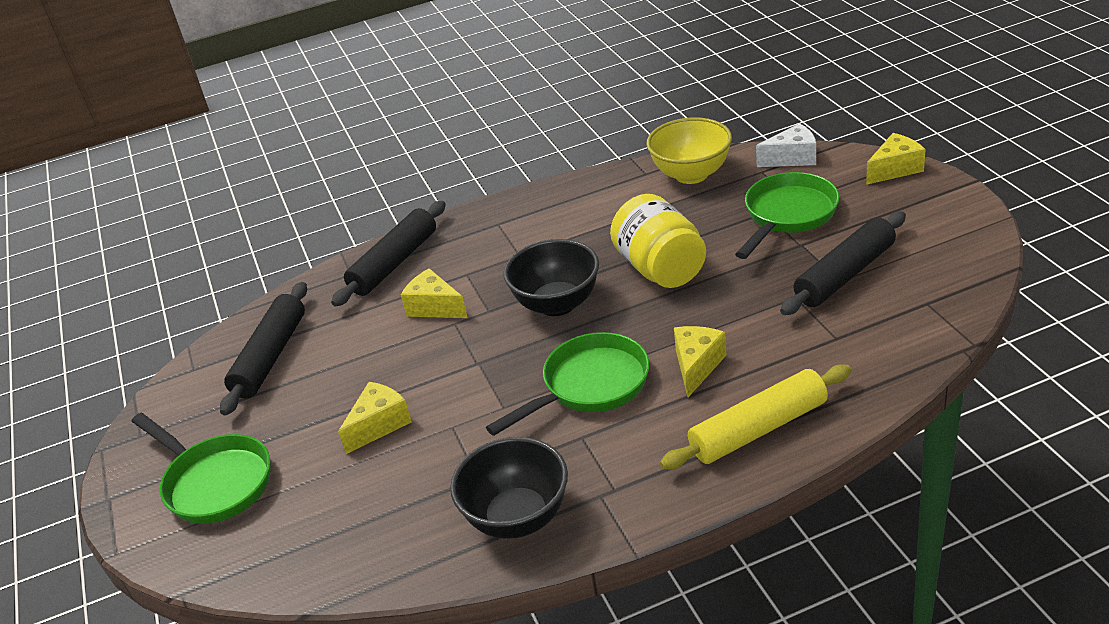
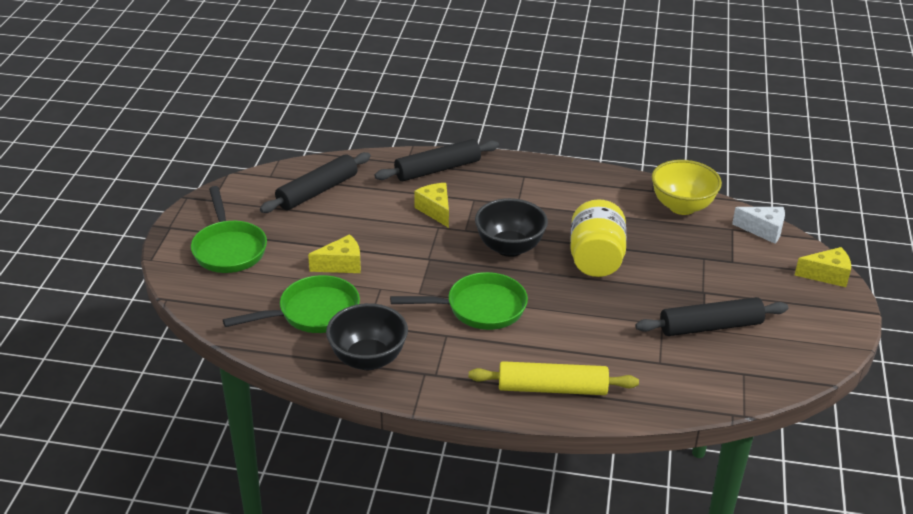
camera: 25 degrees right, 0 degrees up
yellow cheese [674,326,726,397] -> none
green pan [735,172,839,259] -> green pan moved to [223,275,360,333]

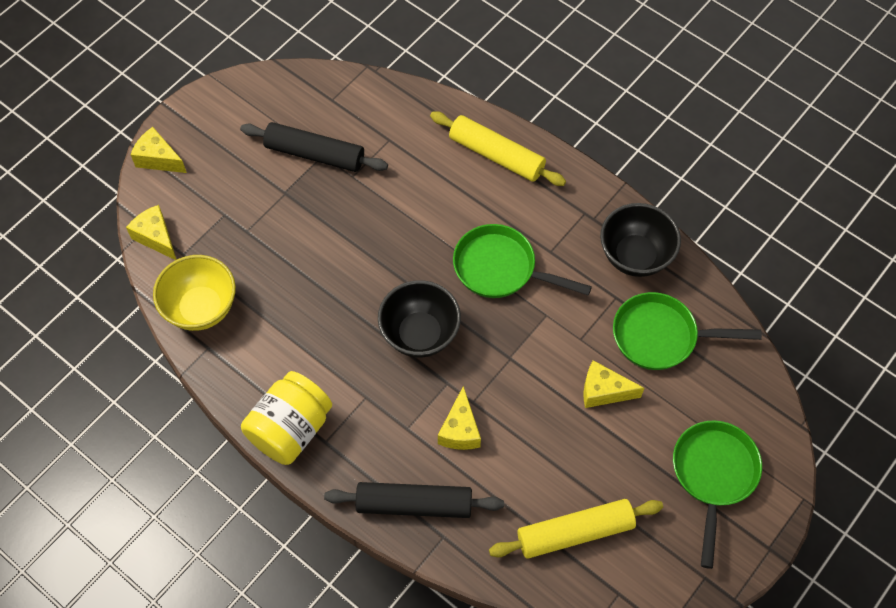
camera: 150 degrees left, 25 degrees up
black rolling pin [260,152,371,213] -> yellow rolling pin [489,499,663,559]
yellow jar [570,200,626,277] -> yellow jar moved to [241,371,332,465]
white cheese [732,207,785,244] -> yellow cheese [126,205,177,260]

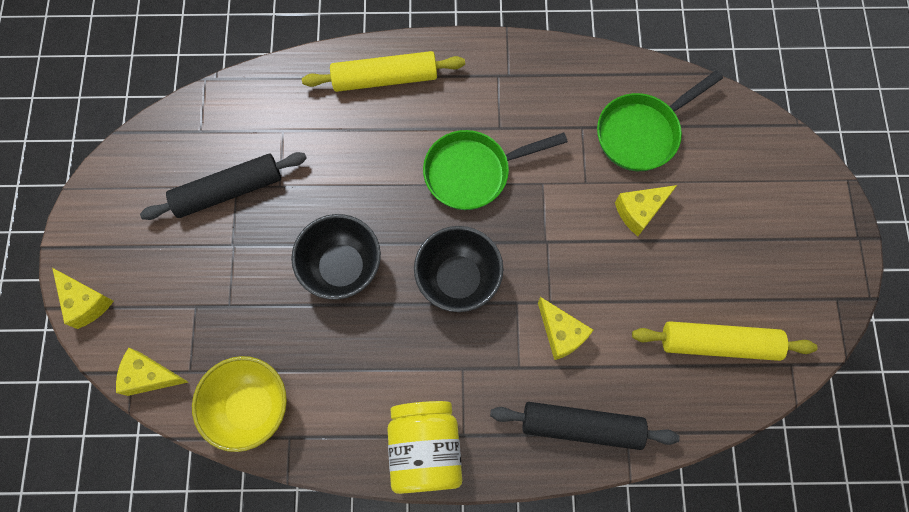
camera: 40 degrees left, 10 degrees up
yellow cheese [130,127,187,173] -> yellow cheese turned 120 degrees counterclockwise [52,268,114,329]
black rolling pin [324,482,504,518] -> black rolling pin turned 45 degrees clockwise [490,402,680,450]
yellow rolling pin [489,499,663,559] -> yellow rolling pin turned 60 degrees clockwise [632,321,817,361]
black bowl [600,203,681,277] -> black bowl moved to [291,214,381,300]
green pan [673,420,762,569] -> none

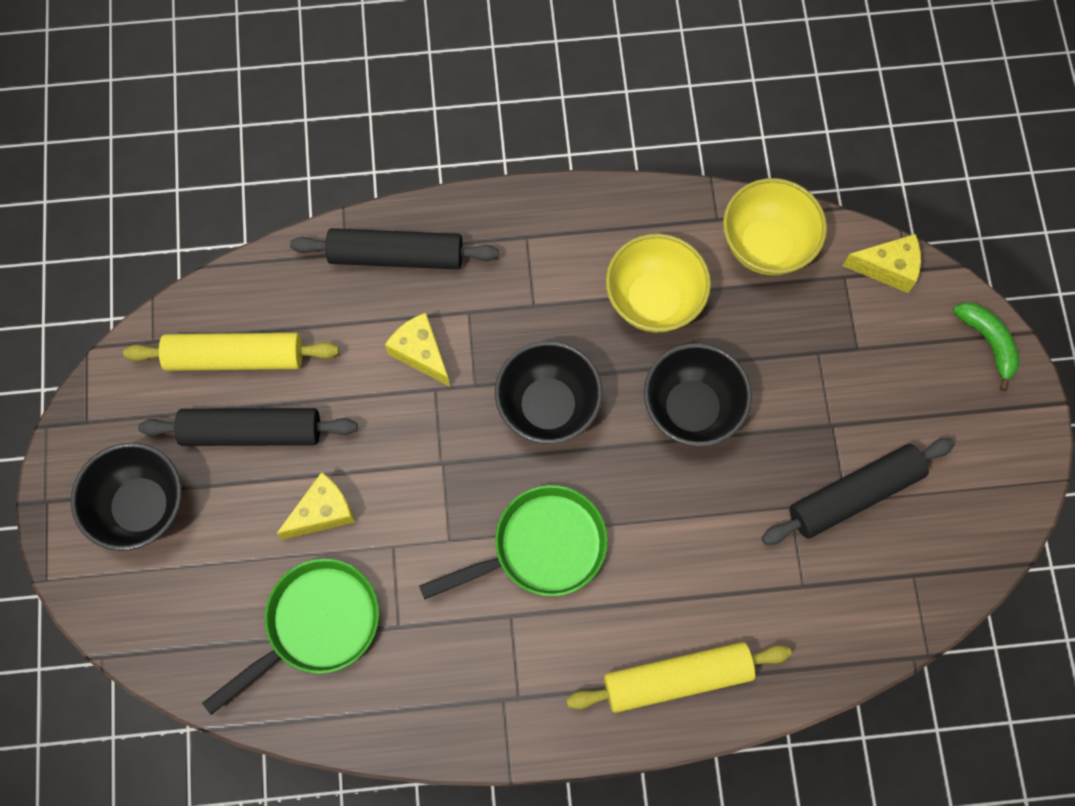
camera: 175 degrees right, 0 degrees up
yellow cheese [52,268,114,329] -> green banana [953,302,1020,391]
yellow jar [387,401,462,494] -> none
none -> black bowl [71,443,182,551]
none -> black rolling pin [138,408,358,446]
none -> yellow bowl [606,234,711,333]

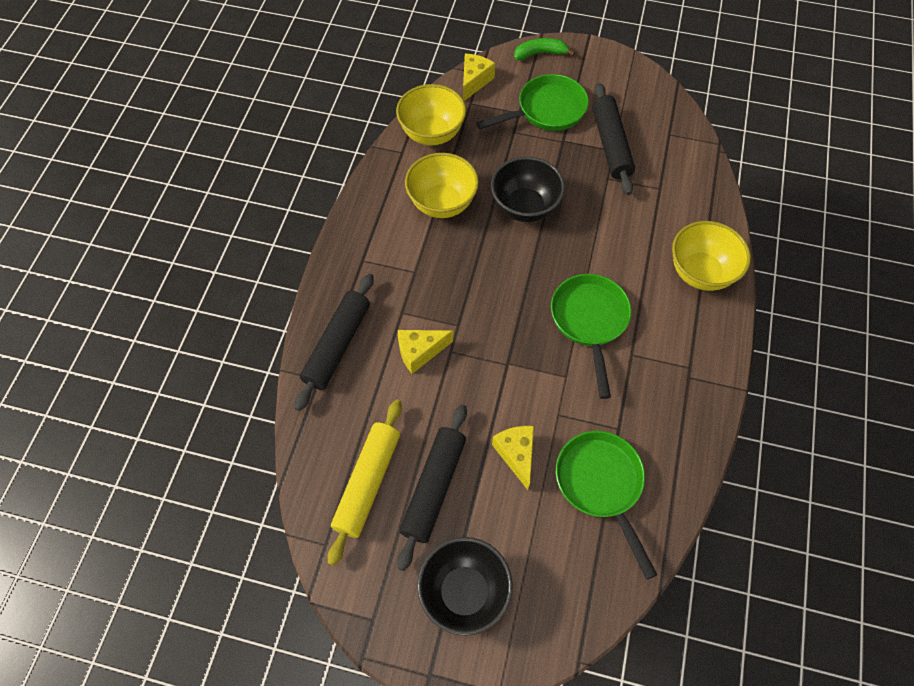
camera: 70 degrees left, 10 degrees down
black bowl [495,341,602,444] -> none
yellow rolling pin [566,642,792,713] -> yellow bowl [672,221,751,291]
none -> green pan [476,74,589,131]

